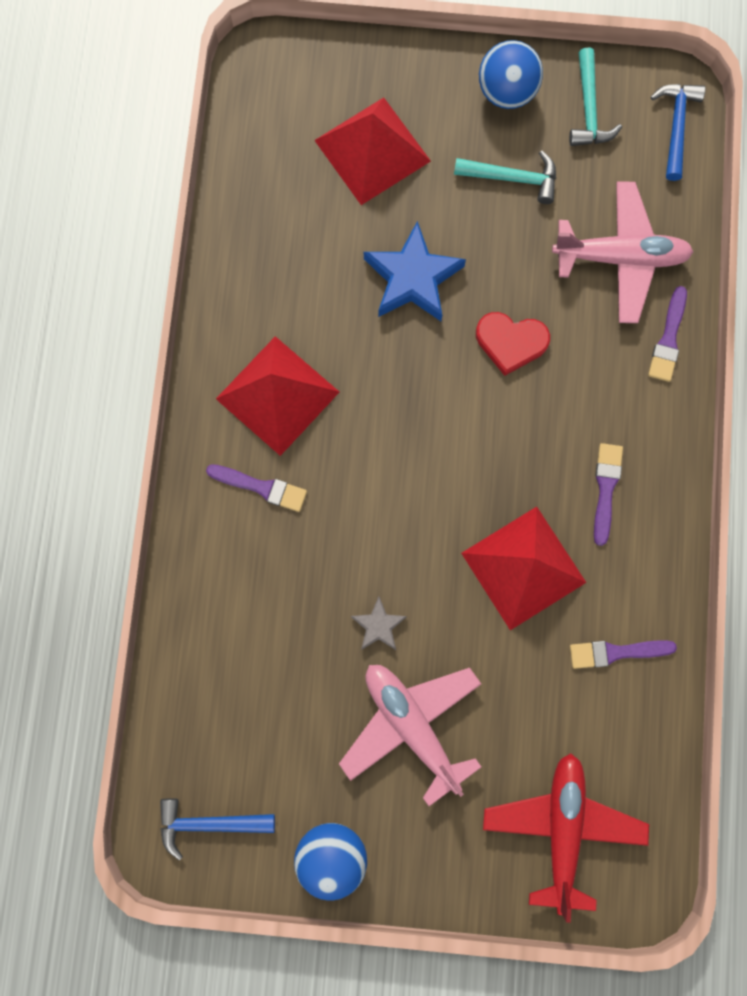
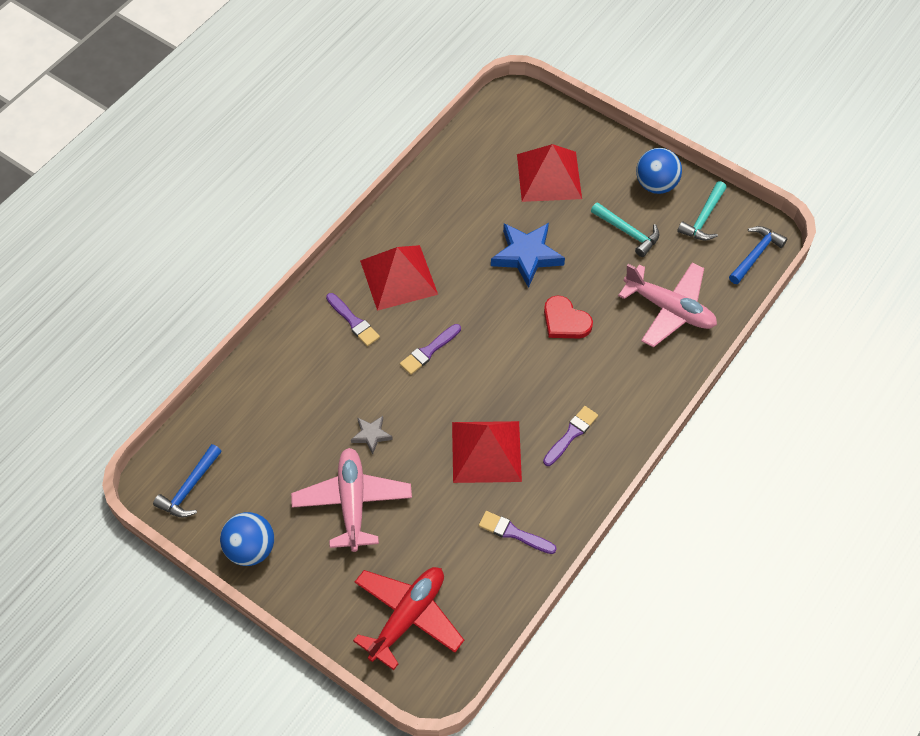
camera: 30 degrees right, 20 degrees down
blue hammer [160,798,275,860] -> blue hammer turned 90 degrees counterclockwise [153,444,222,518]
purple brush [648,286,687,382] -> purple brush moved to [400,324,461,375]

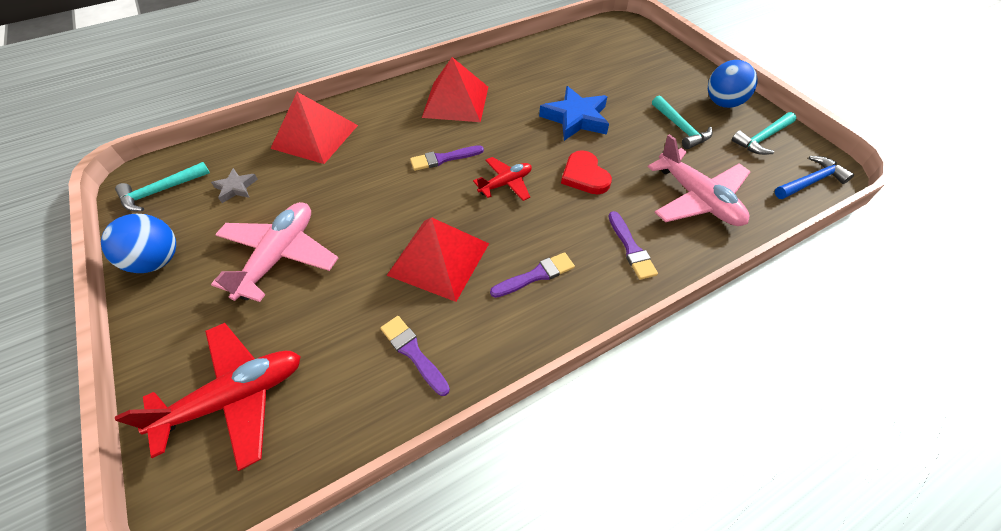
camera: 25 degrees right, 5 degrees down
blue hammer [153,444,222,518] -> turquoise hammer [115,162,210,211]
purple brush [326,293,380,346] -> purple brush moved to [609,211,658,280]
grey star [351,416,393,454] -> grey star moved to [211,168,258,203]
red pyramid [517,144,582,202] -> red pyramid moved to [270,92,358,164]
none -> red plane [473,157,532,201]

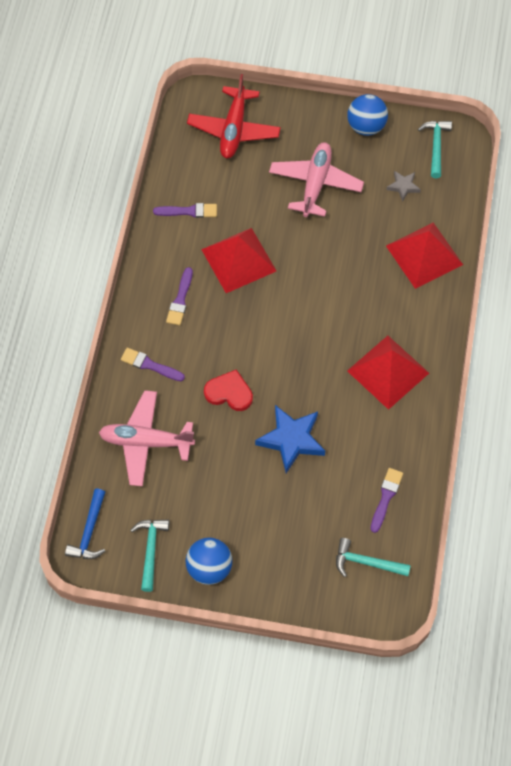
camera: 130 degrees right, 10 degrees up
pink plane [211,202,338,302] -> pink plane turned 135 degrees counterclockwise [269,142,364,217]
purple brush [410,145,484,171] -> purple brush moved to [370,468,403,533]
red plane [473,157,532,201] -> none
turquoise hammer [652,95,713,149] -> turquoise hammer moved to [336,538,411,577]

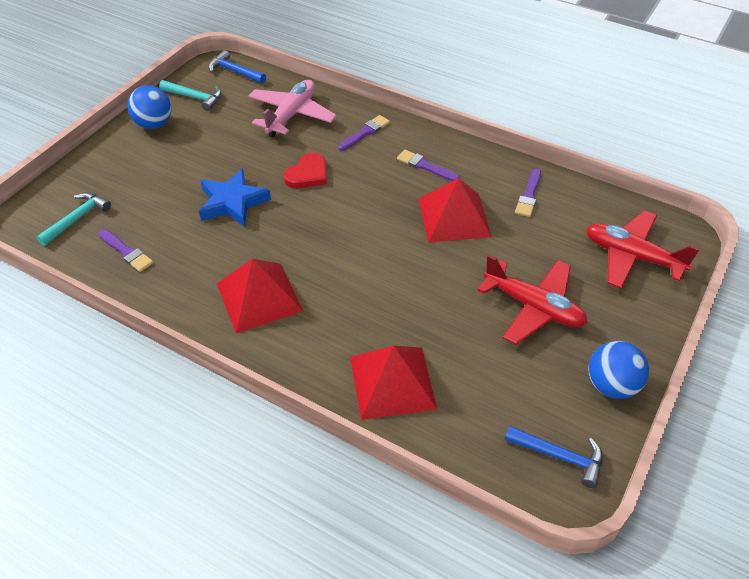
camera: 110 degrees right, 15 degrees down
pink plane [269,142,364,217] -> red plane [478,254,588,345]
grey star [386,171,421,202] -> none
turquoise hammer [418,121,452,178] -> blue hammer [505,426,603,488]

